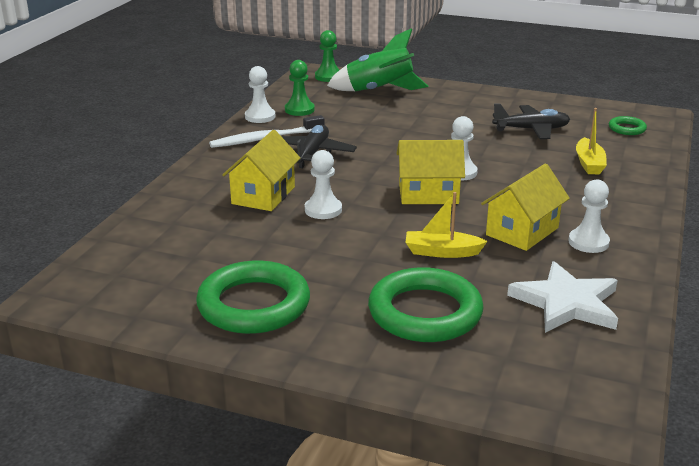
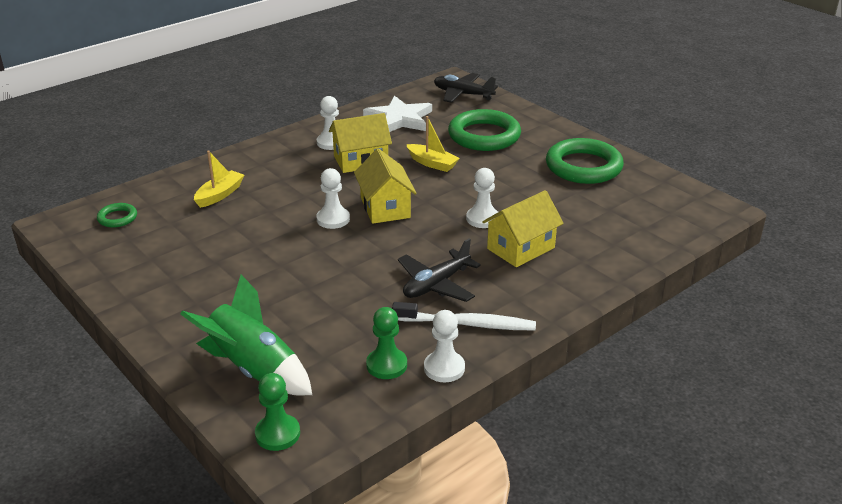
camera: 150 degrees left, 5 degrees up
yellow house [397,140,465,204] -> yellow house turned 45 degrees clockwise [354,148,417,224]
black plane [492,103,570,139] -> black plane moved to [434,73,498,103]

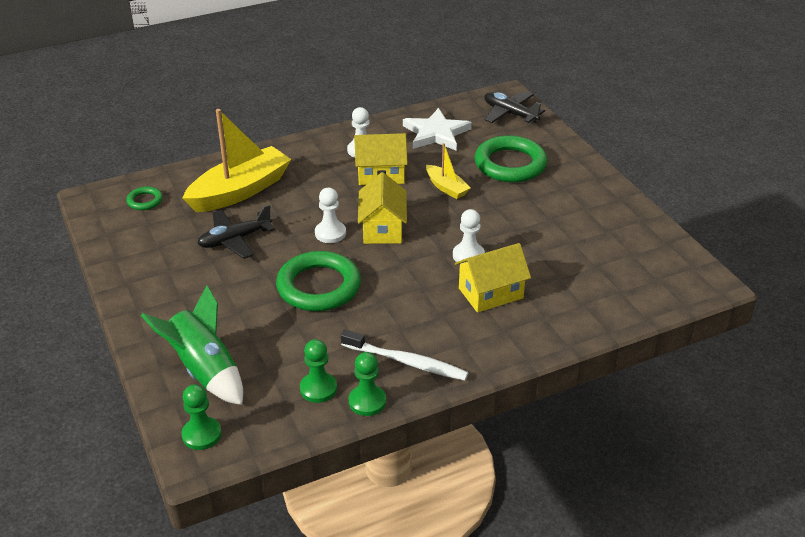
camera: 15 degrees right, 5 degrees up
yellow boat [194,151,244,208] -> yellow boat [183,109,291,212], size x2.01
black plane [398,238,481,302] -> black plane moved to [197,205,275,259]
white pawn [424,310,465,382] -> green pawn [349,352,386,416]
green ring [546,138,624,184] -> green ring moved to [276,251,361,311]

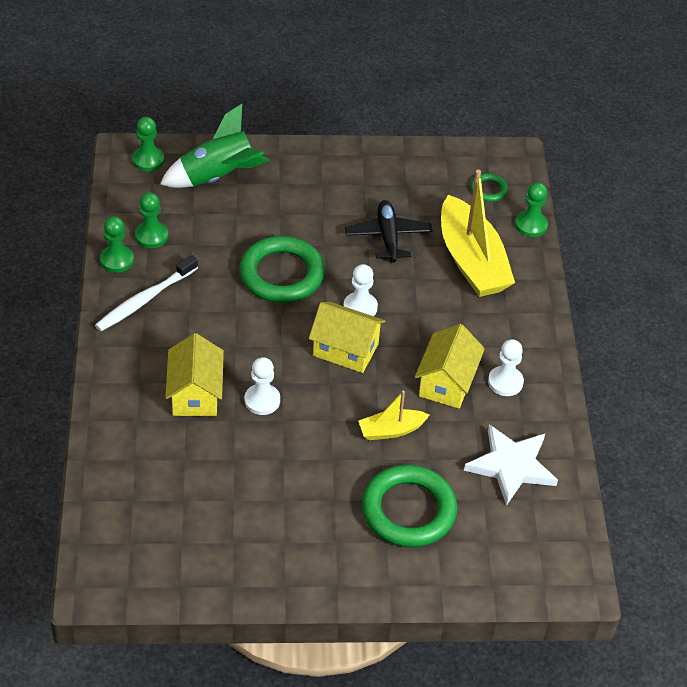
camera: 110 degrees right, 10 degrees up
black plane [485,91,545,124] -> none
none -> green pawn [515,182,548,237]

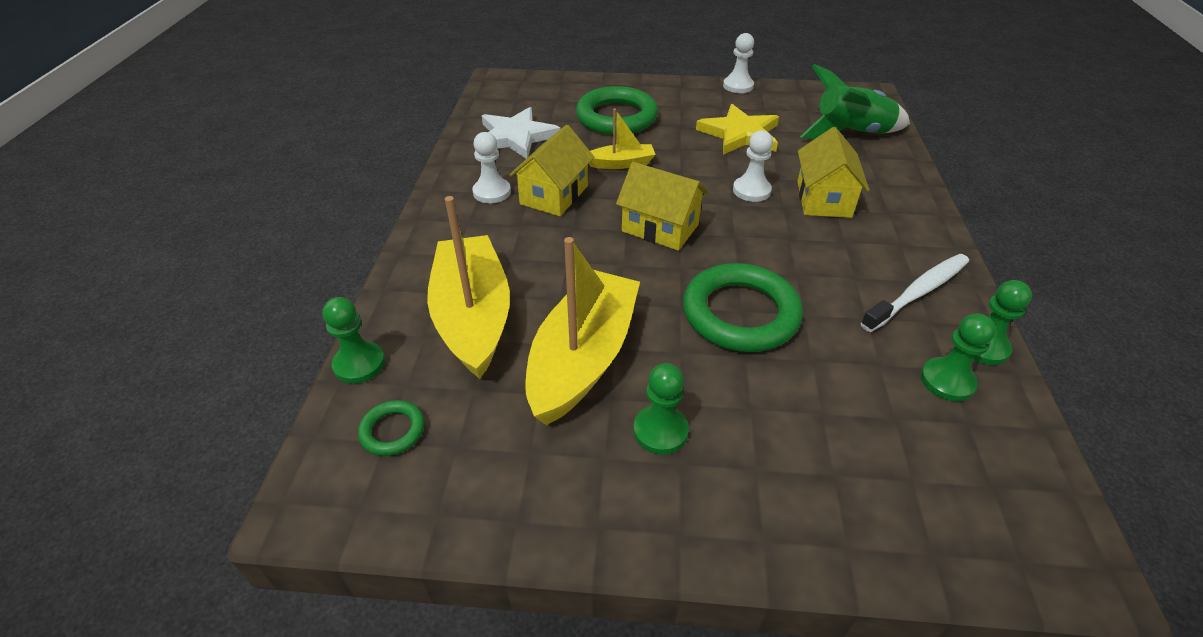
camera: 170 degrees left, 5 degrees down
green pawn [132,117,164,171] -> green pawn moved to [633,363,689,454]
green rocket [160,104,269,188] -> green rocket moved to [800,64,910,139]
white pawn [344,264,378,316] -> white pawn moved to [723,33,754,93]
black plane [345,200,432,263] -> yellow boat [525,237,640,425]
none -> yellow star [696,104,779,155]

